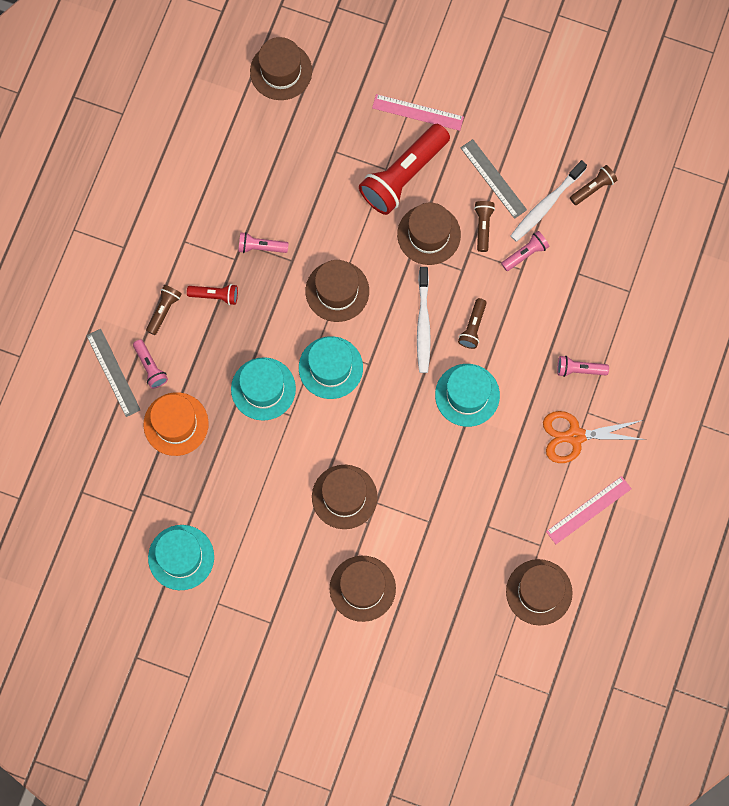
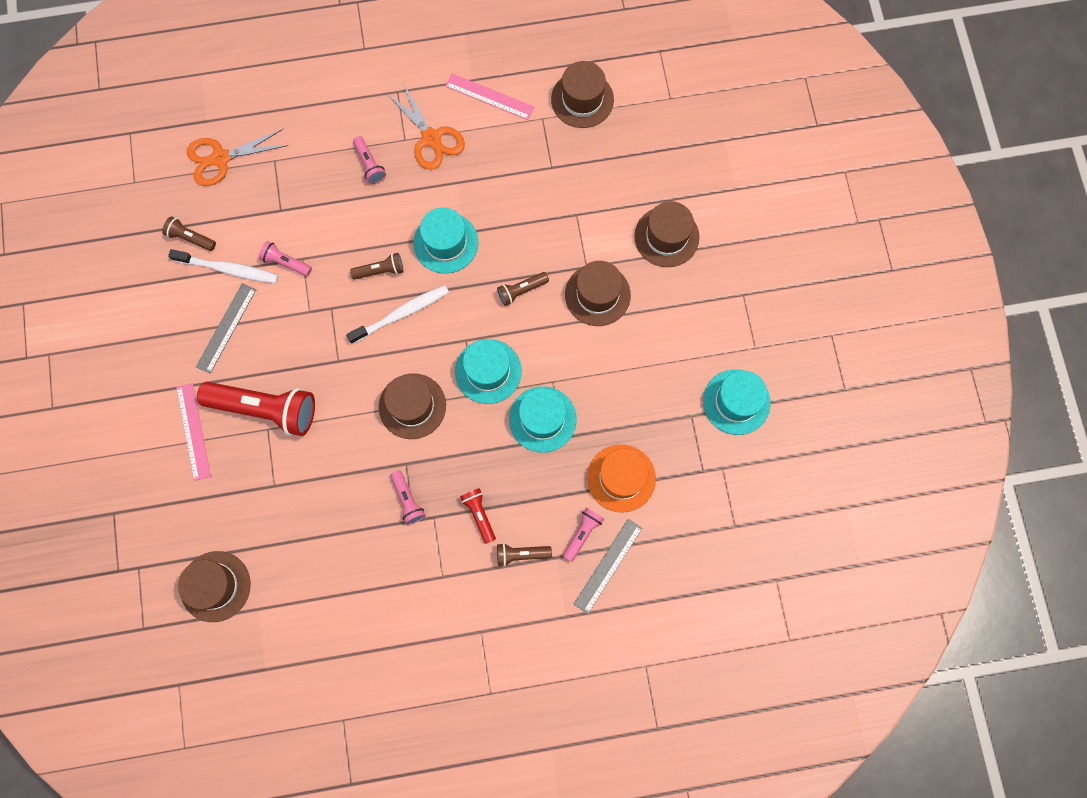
camera: 120 degrees left, 0 degrees up
brown hat [397,202,461,265] -> none
brown flashlight [474,201,495,252] -> brown flashlight moved to [497,272,549,306]
none -> orange scissors [186,129,289,186]

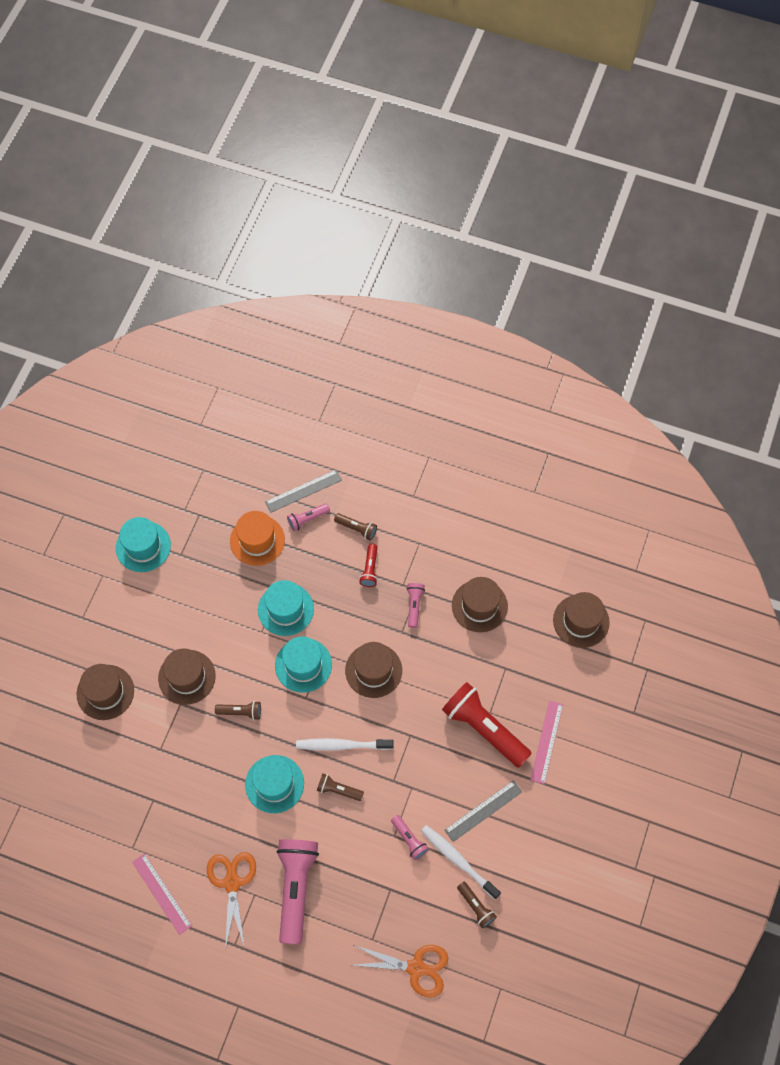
camera: 150 degrees left, 10 degrees down
pink flashlight [353,136,386,184] -> pink flashlight [276,839,319,945], size x2.12
brown hat [551,61,614,128] -> brown hat moved to [452,577,508,632]

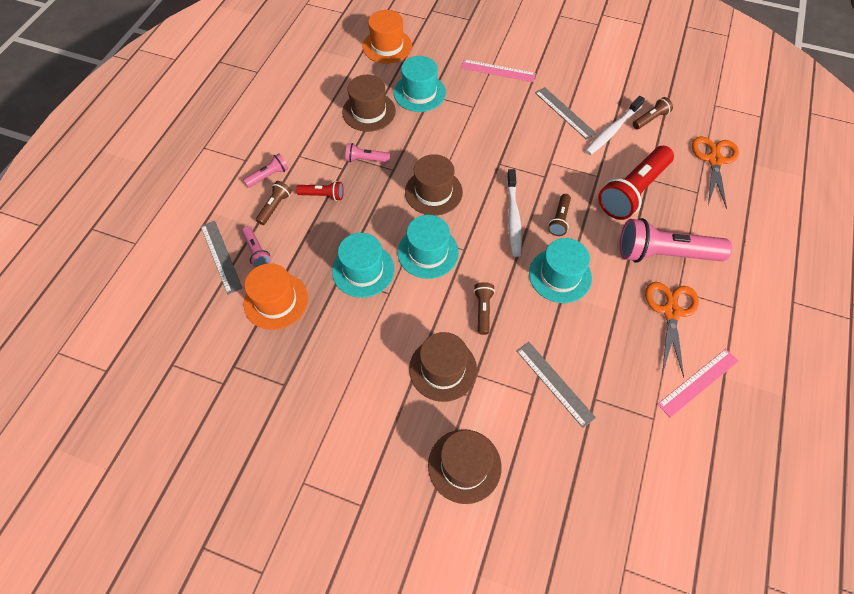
camera: 90 degrees left, 5 degrees down
turquoise hat [116,517,171,572] -> turquoise hat moved to [394,56,446,112]
orange scissors [207,852,256,950] -> orange scissors turned 105 degrees clockwise [645,282,699,377]
pink flashlight [391,815,429,860] -> pink flashlight moved to [243,153,289,188]
red flashlight [442,682,532,768] -> red flashlight moved to [598,146,674,220]
brown hat [553,592,610,648] -> orange hat [363,10,412,64]
none -> grey ruler [516,342,596,428]

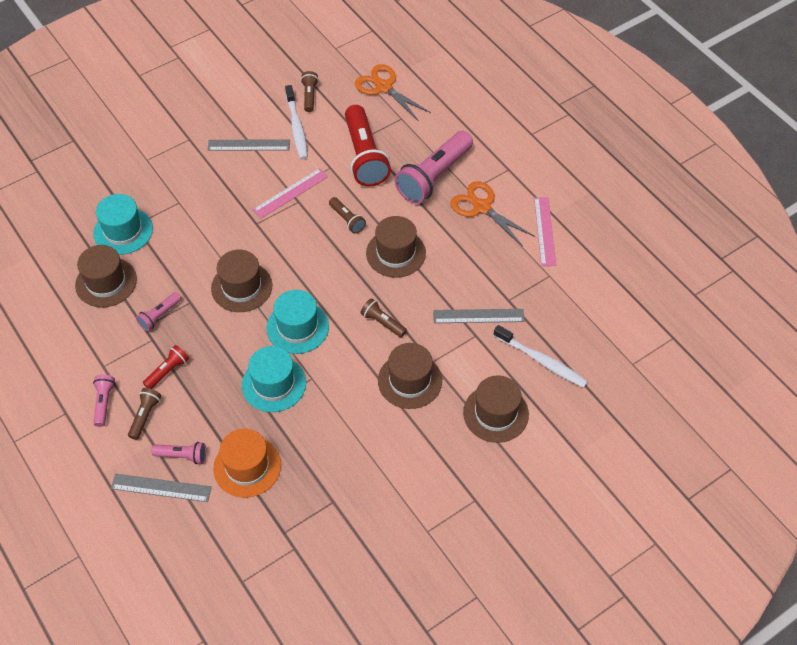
camera: 55 degrees left, 5 degrees down
brown flashlight [256,181,292,225] -> brown flashlight turned 45 degrees clockwise [128,388,161,440]
orange hat [363,10,412,64] -> none
pink ruler [461,60,536,82] -> pink ruler moved to [253,168,328,218]
white toothbrush [507,169,522,257] -> white toothbrush moved to [493,325,588,388]
turquoise hat [529,238,592,303] -> brown hat [366,216,426,278]

